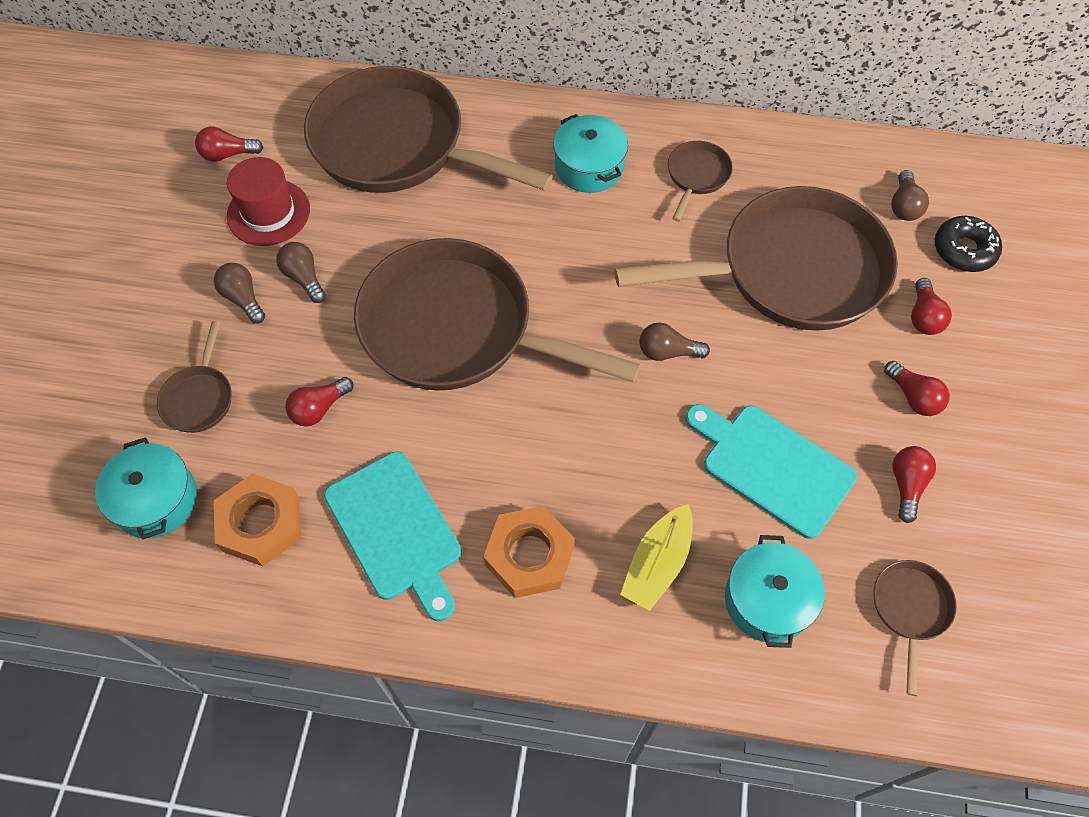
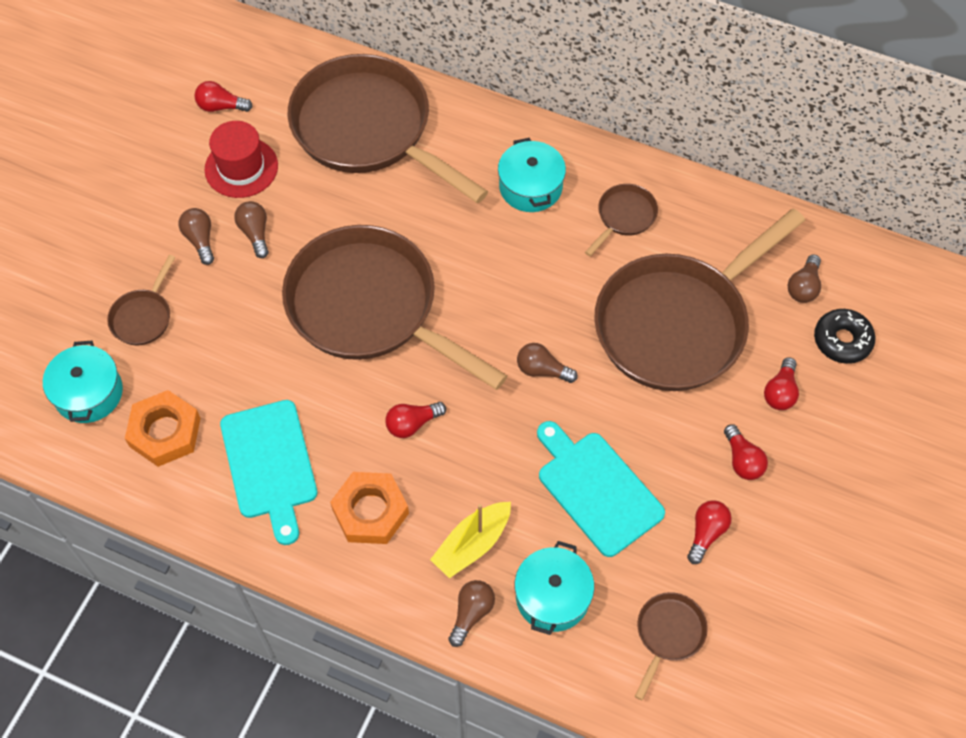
camera: 15 degrees right, 0 degrees up
red light bulb [285,377,353,427] -> red light bulb moved to [385,402,446,438]
brown pan [614,186,898,331] -> brown pan turned 135 degrees clockwise [594,208,805,391]
none -> brown light bulb [448,580,495,647]

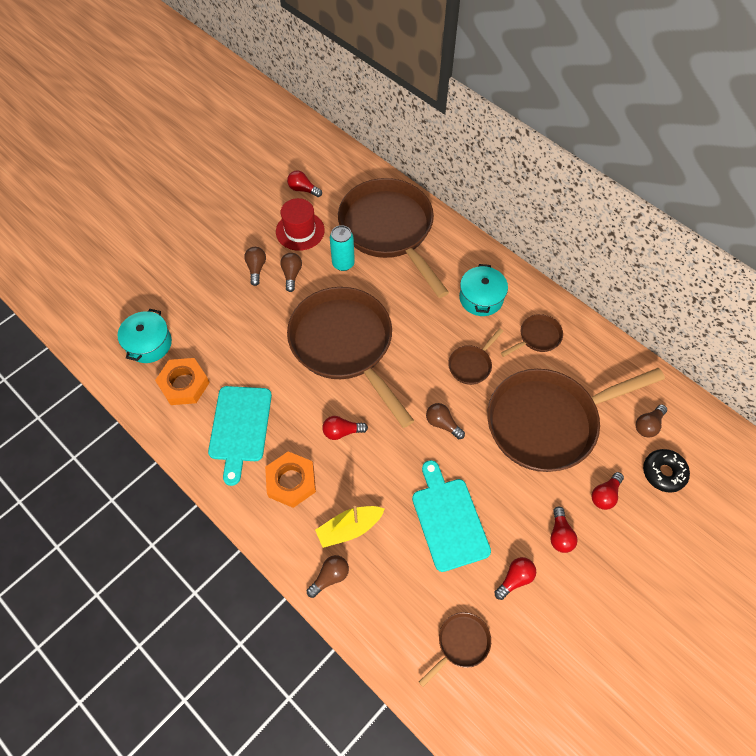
camera: 20 degrees right, 0 degrees up
brown pan [107,255,175,346] -> brown pan moved to [448,328,503,385]
turquoise pot [515,541,594,635] -> none
none -> turquoise can [330,225,355,271]

